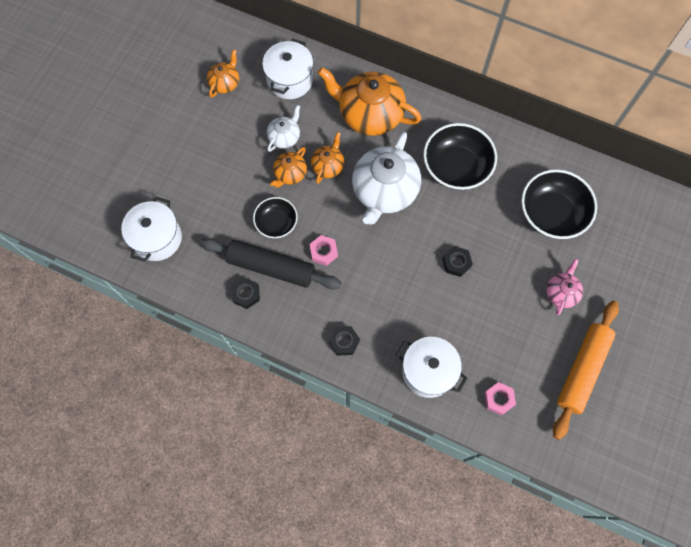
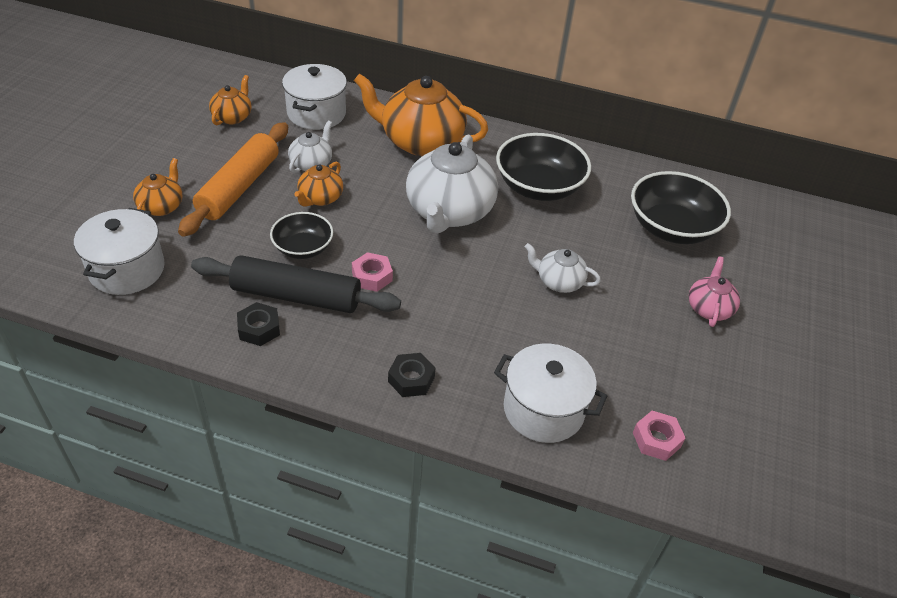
camera: 10 degrees left, 25 degrees down
orange teapot [311,132,344,184] -> orange teapot moved to [133,158,183,216]
black nut [442,246,473,277] -> white teapot [525,243,601,293]
orange rolling pin [553,301,619,440] -> orange rolling pin moved to [178,122,288,237]

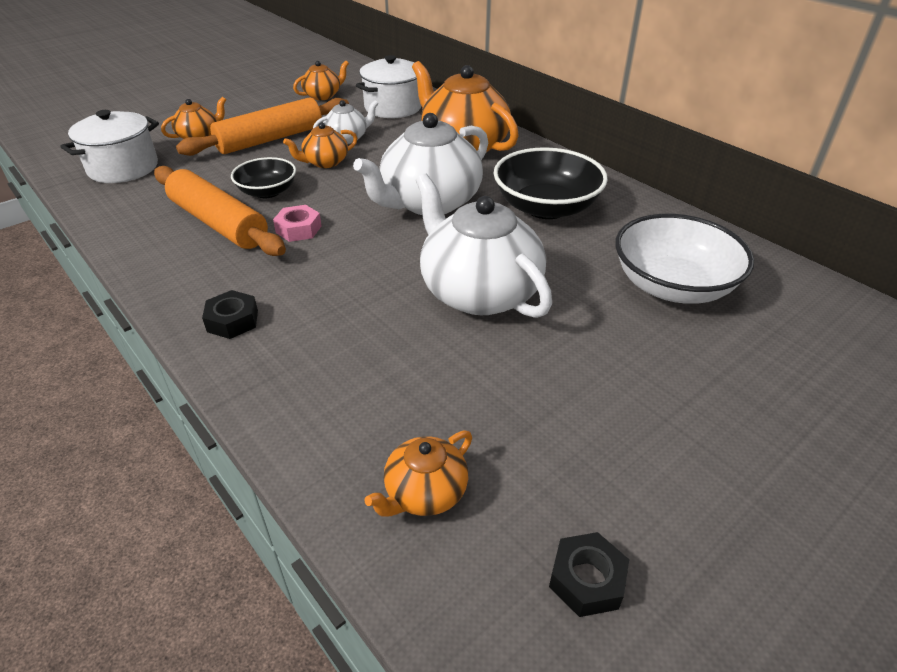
camera: 35 degrees right, 5 degrees down
black rolling pin [191,255,401,313] -> orange rolling pin [154,166,286,256]
black nut [237,302,280,346] -> black nut moved to [549,532,629,617]
white pot [494,344,607,443] -> none
white teapot [525,243,601,293] -> white teapot [416,173,552,318], size x2.00
black bowl [631,171,731,244] -> white bowl [615,214,754,304]
pink nut [633,411,686,461] -> orange teapot [364,430,472,517]
pink teapot [689,256,740,327] -> none

